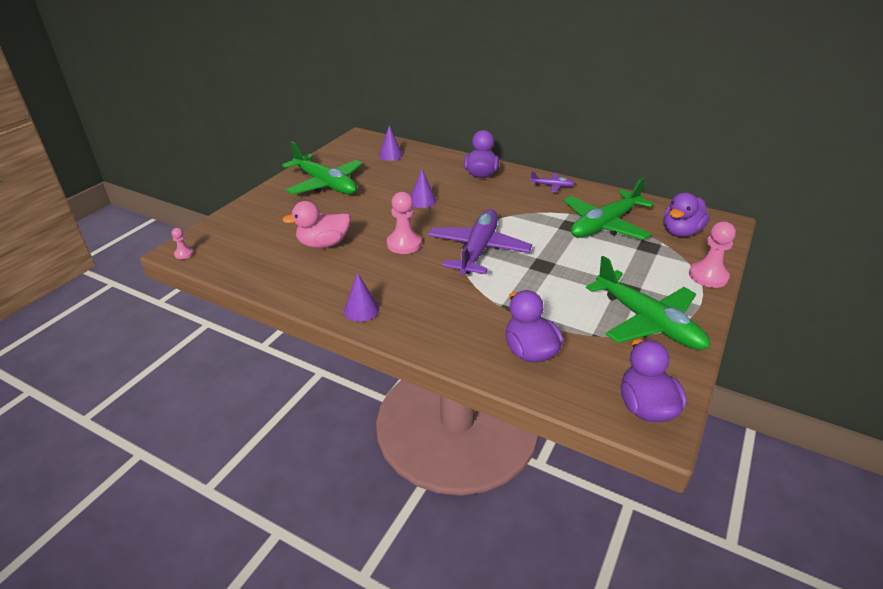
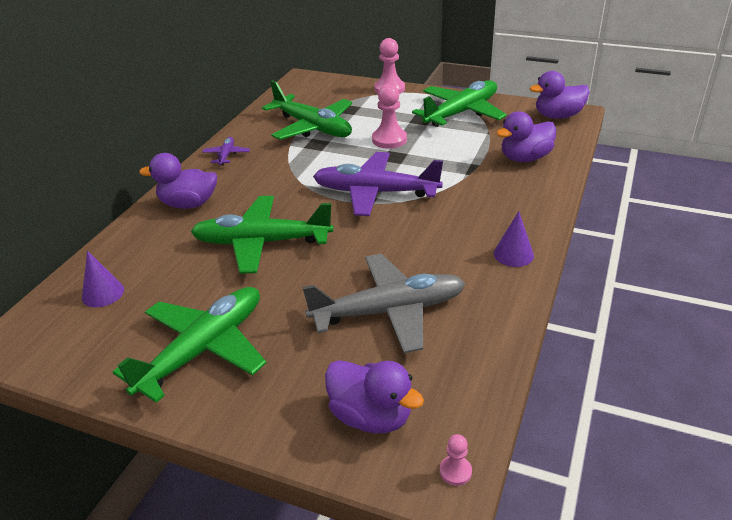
camera: 95 degrees left, 0 degrees up
pink duck [282,201,350,248] -> grey plane [302,254,465,353]
pink pawn [387,192,421,254] -> pink pawn moved to [372,84,407,149]
purple cone [411,169,436,208] -> green plane [190,196,334,274]
purple duck [664,192,710,237] -> purple duck moved to [325,360,424,433]

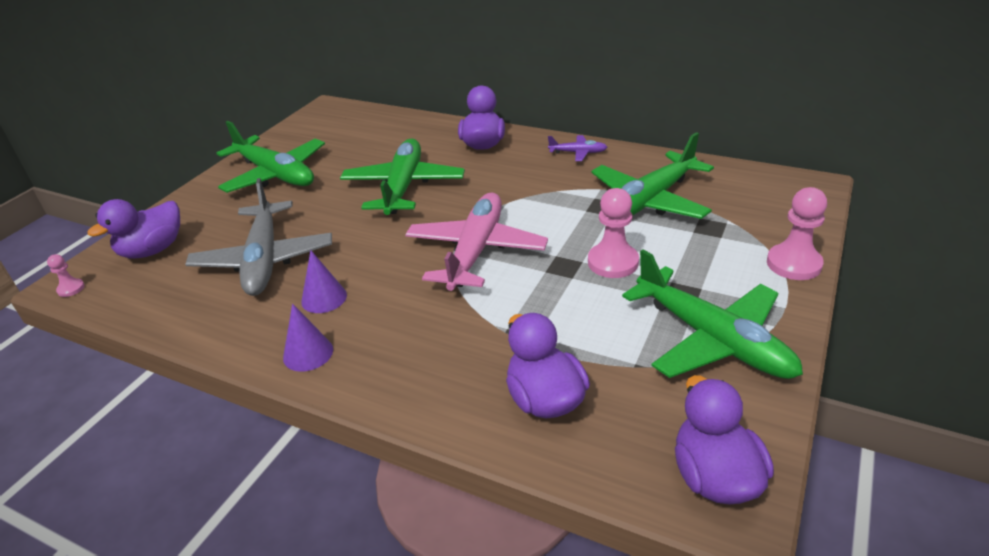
camera: 95 degrees right, 0 degrees up
purple cone [82,250,124,307] -> purple cone moved to [301,250,347,313]
purple plane [313,152,443,216] -> pink plane [405,193,548,291]

